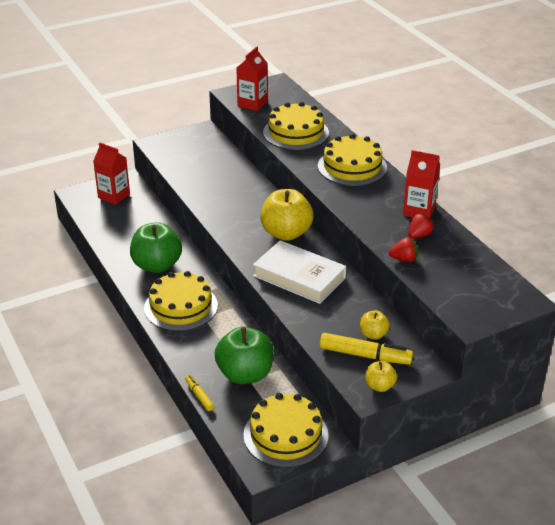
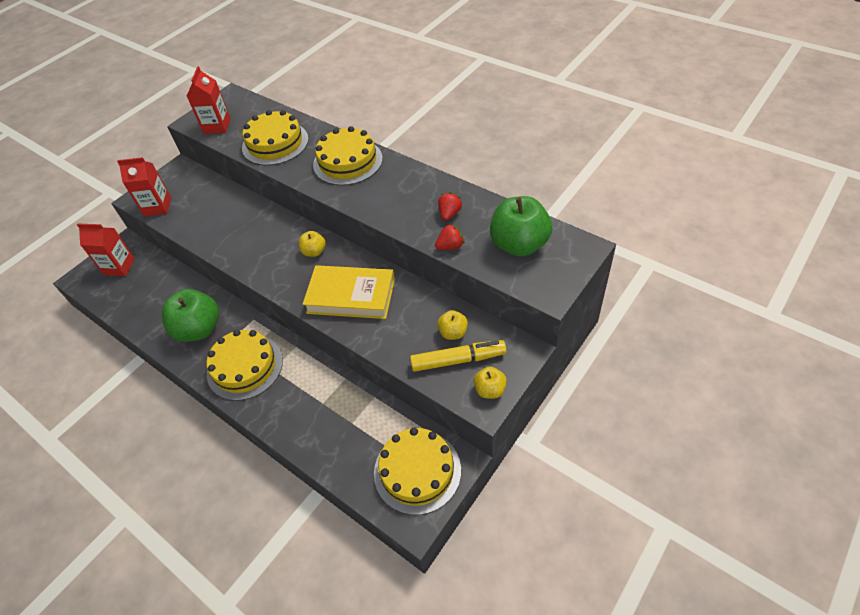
camera: 20 degrees left, 15 degrees up
yellow marker [185,375,214,411] -> none
green apple [215,327,274,384] -> green apple moved to [490,196,552,257]
white book [253,240,346,304] -> yellow book [303,265,395,319]
yellow apple [260,189,313,241] -> yellow apple [298,231,326,257], size x0.50
red carton [403,150,440,218] -> red carton moved to [117,157,171,217]

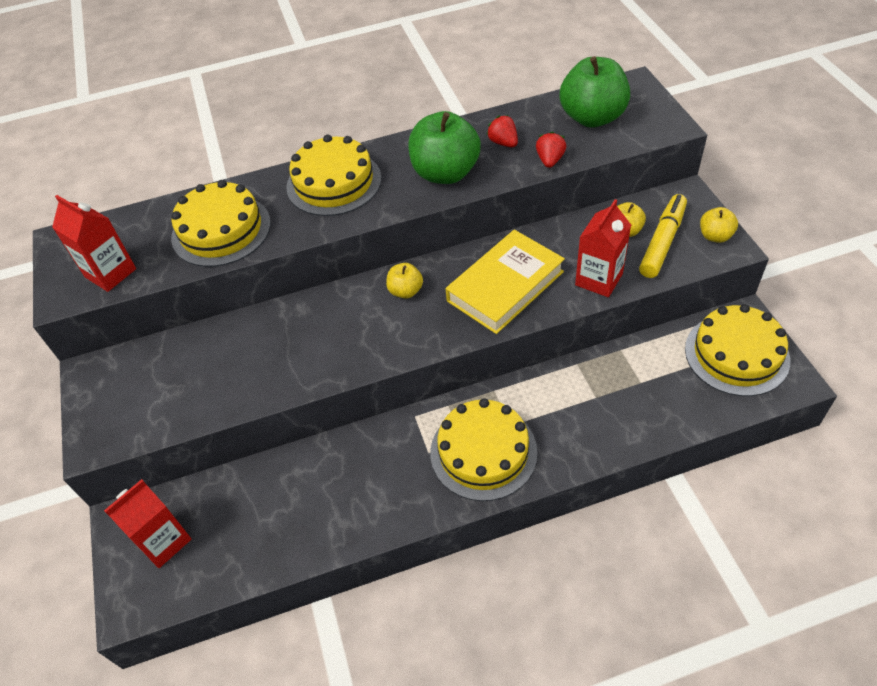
camera: 55 degrees left, 0 degrees up
red carton [117,157,171,217] -> red carton moved to [575,199,631,297]
green apple [162,289,219,342] -> green apple moved to [408,111,481,184]

